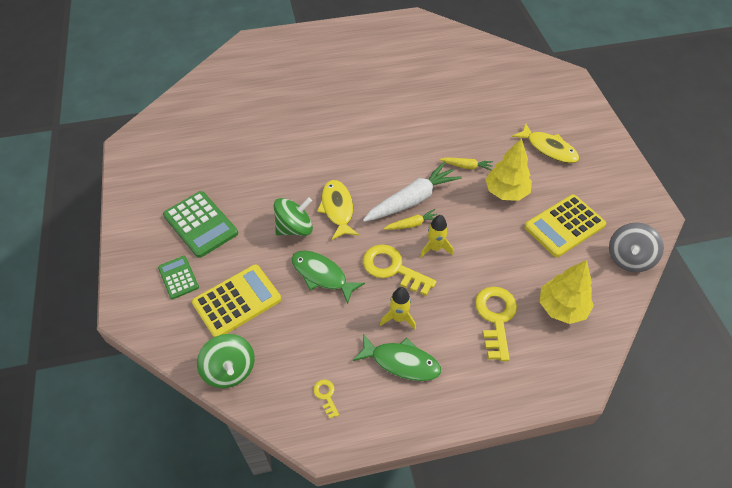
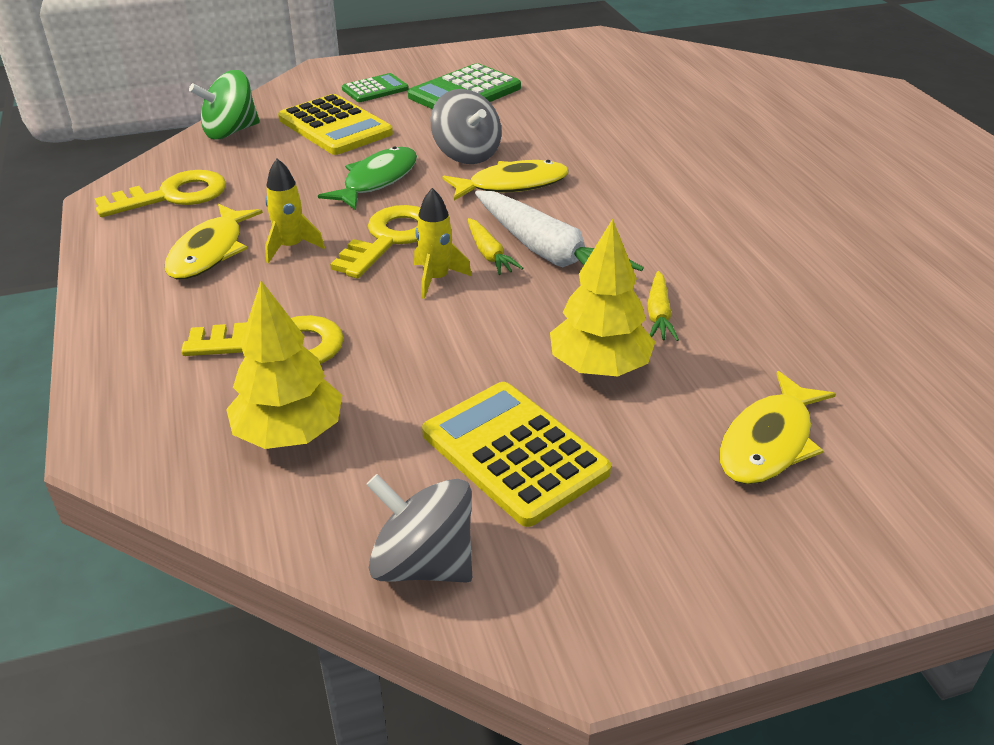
camera: 85 degrees right, 15 degrees down
green spinning top [274,197,313,236] -> grey spinning top [430,89,502,164]
yellow key [313,379,339,419] -> yellow key [94,170,226,217], size x2.14
green fish [353,334,441,381] -> yellow fish [164,204,263,280]

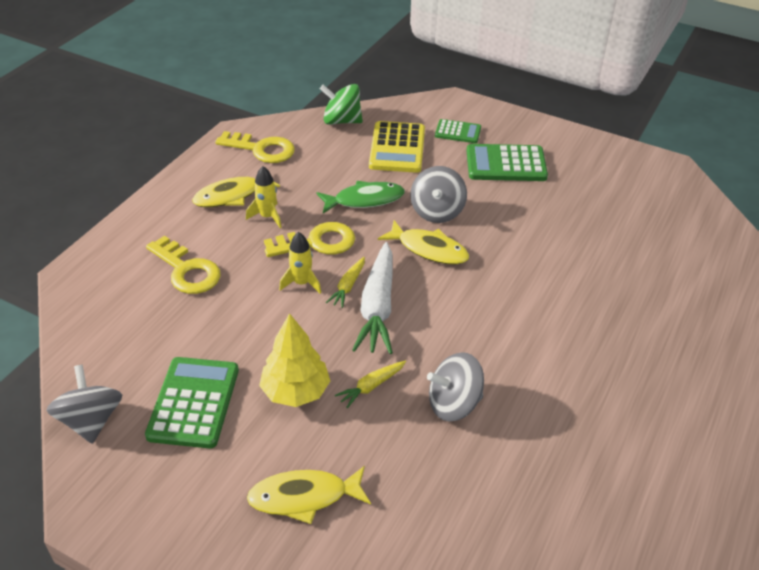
camera: 45 degrees right, 5 degrees up
yellow tree [226,281,342,449] -> none
yellow calculator [422,382,611,527] -> green calculator [145,357,239,449]
none -> grey spinning top [427,352,484,421]

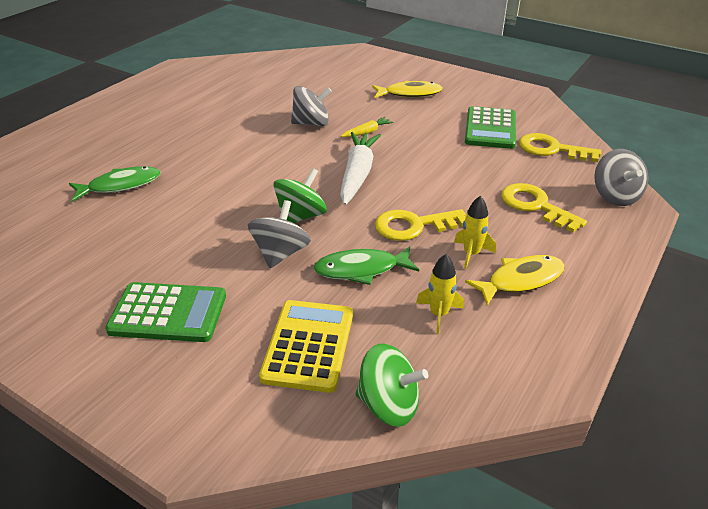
camera: 175 degrees left, 5 degrees down
grey spinning top [46,364,122,443] -> grey spinning top moved to [595,149,648,206]
yellow key [215,131,295,163] -> yellow key moved to [519,133,601,162]
yellow tree [259,313,330,407] -> none
yellow rocket [279,232,321,294] -> yellow rocket moved to [416,254,464,334]
yellow carrot [326,257,365,308] -> none
yellow fish [378,220,469,265] -> green spinning top [273,168,327,223]
green calculator [435,119,481,143] -> none
none -> green fish [69,167,160,201]

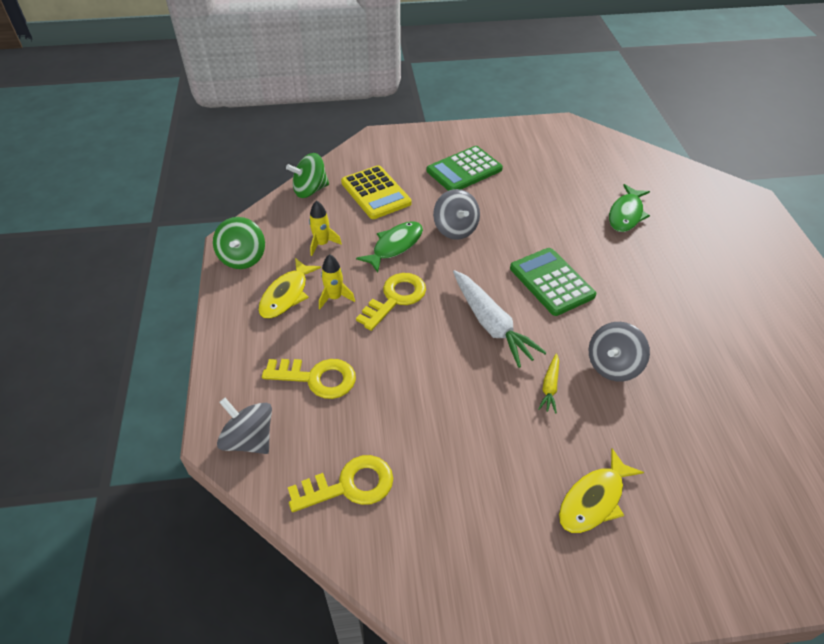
camera: 140 degrees right, 10 degrees up
green spinning top [273,168,327,223] -> green spinning top moved to [213,217,265,269]
green calculator [465,106,516,149] -> green calculator moved to [510,248,596,316]

